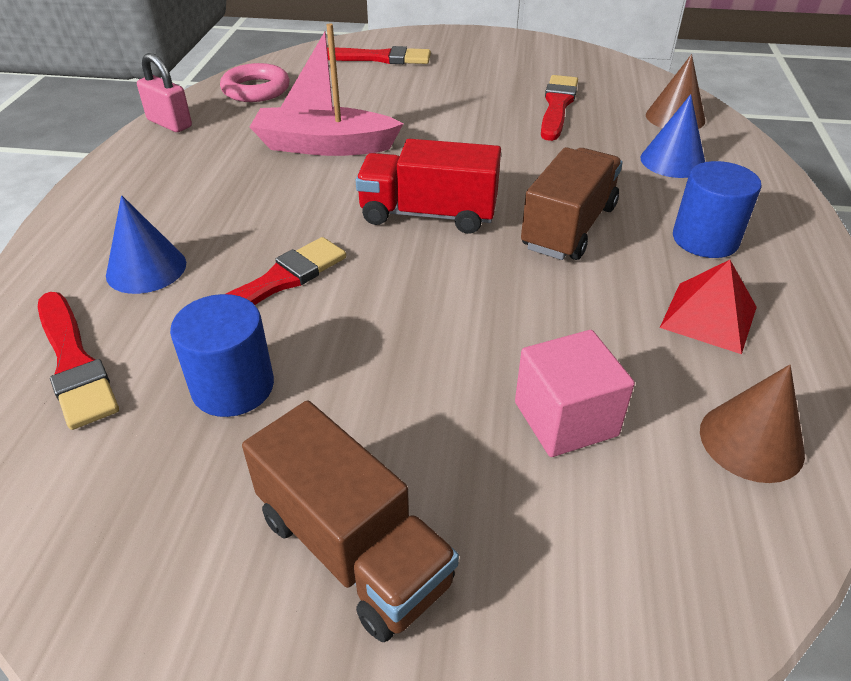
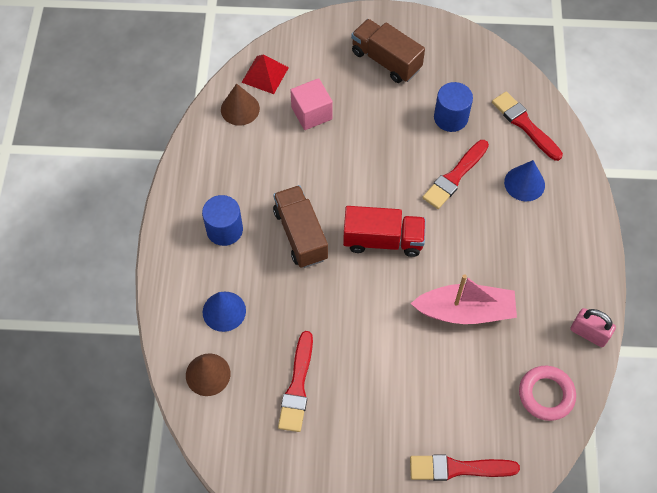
camera: 175 degrees right, 20 degrees up
brown truck [521,147,623,260] -> brown truck turned 135 degrees clockwise [273,185,328,268]
red pyramid [660,260,757,354] -> red pyramid moved to [241,55,289,94]

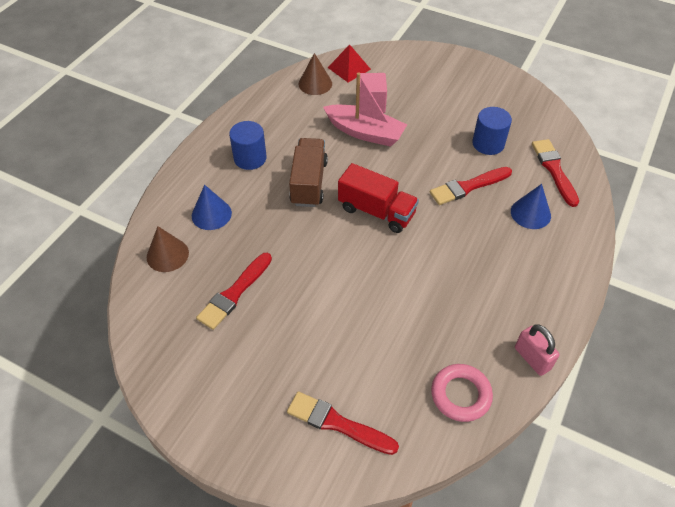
camera: 25 degrees right, 10 degrees down
brown truck [351,19,425,83] -> none
pink boat [411,275,517,324] -> pink boat moved to [323,73,407,147]

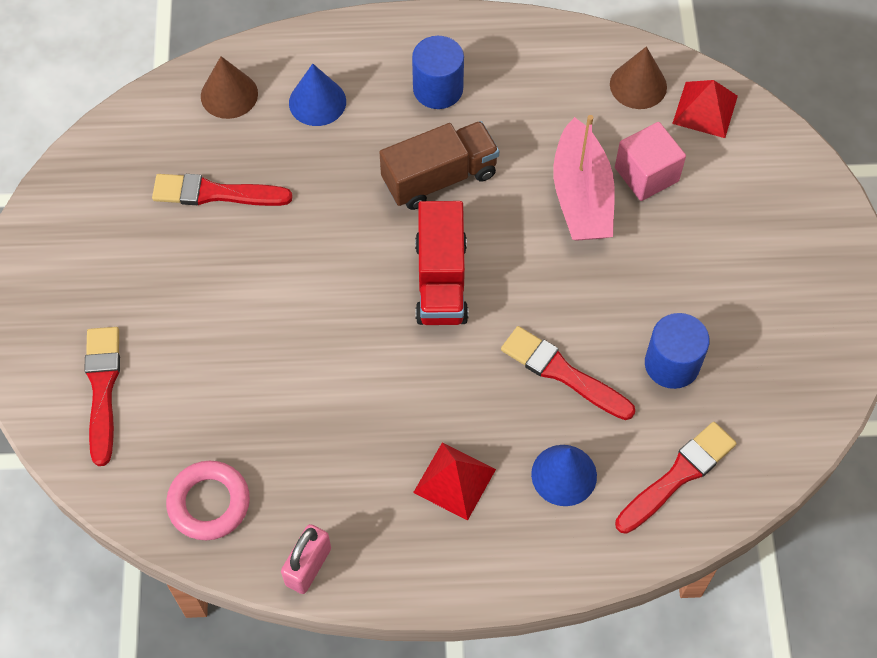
camera: 60 degrees right, 10 degrees up
none -> red pyramid [413,442,496,521]

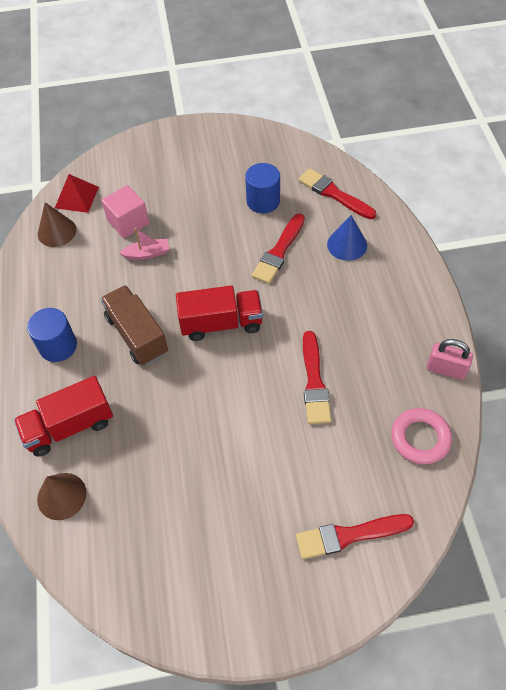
camera: 95 degrees left, 5 degrees down
red brush [152,174,293,206] -> red brush moved to [303,331,331,424]
blue cone [289,64,346,126] -> red truck [14,376,113,457]
red pyramid [413,442,496,521] -> none
pink boat [553,115,615,241] -> pink boat [119,228,169,260], size x0.52

